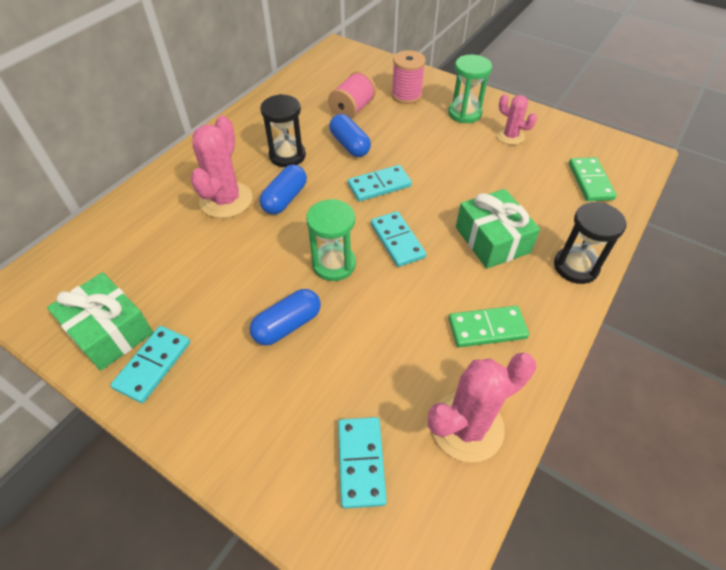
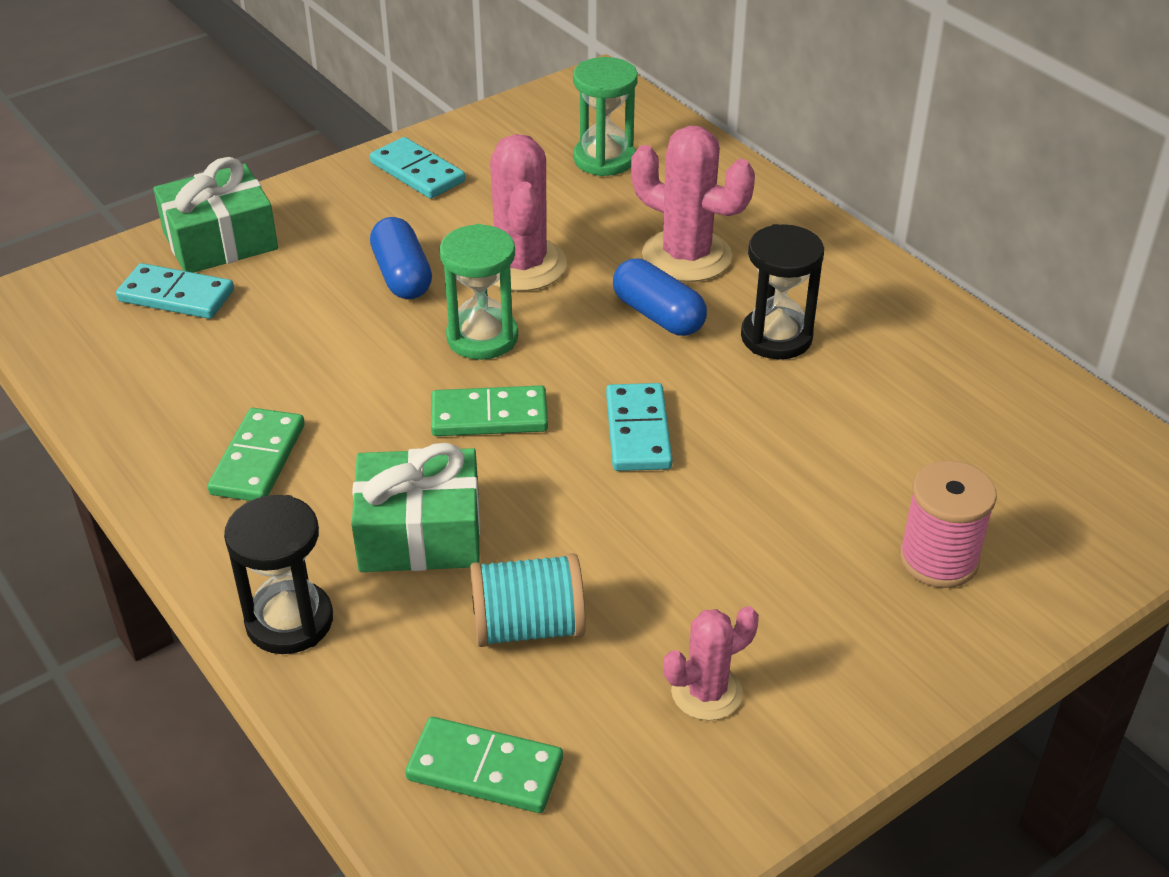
camera: 110 degrees right, 10 degrees down
green gift [47,272,153,371] -> green gift moved to [153,157,278,273]
pink spool [328,71,376,119] -> none
blue capsule [329,114,371,157] -> none
turquoise domino [371,211,426,267] -> green domino [431,385,548,436]
pink cactus [428,353,536,462] -> pink cactus moved to [490,134,567,291]
green hourglass [448,55,492,123] -> green hourglass moved to [573,57,638,176]
none -> turquoise spool [470,553,586,647]

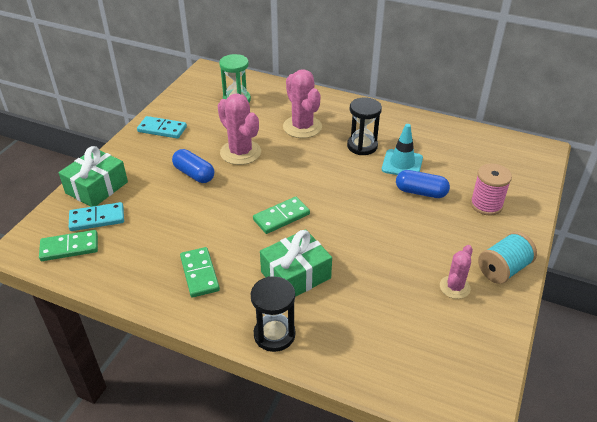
camera: 30 degrees left, 0 degrees up
green domino [405,717,563,813] -> green domino moved to [39,230,98,261]
green hourglass [439,224,518,360] -> none
turquoise spool [470,553,586,647] -> turquoise spool moved to [478,232,537,284]
turquoise domino [606,383,673,471] -> none
blue capsule [613,259,707,336] -> blue capsule moved to [396,170,450,198]
pink cactus [631,126,755,282] -> pink cactus turned 60 degrees clockwise [283,69,322,138]
none -> turquoise traffic cone [382,124,423,175]

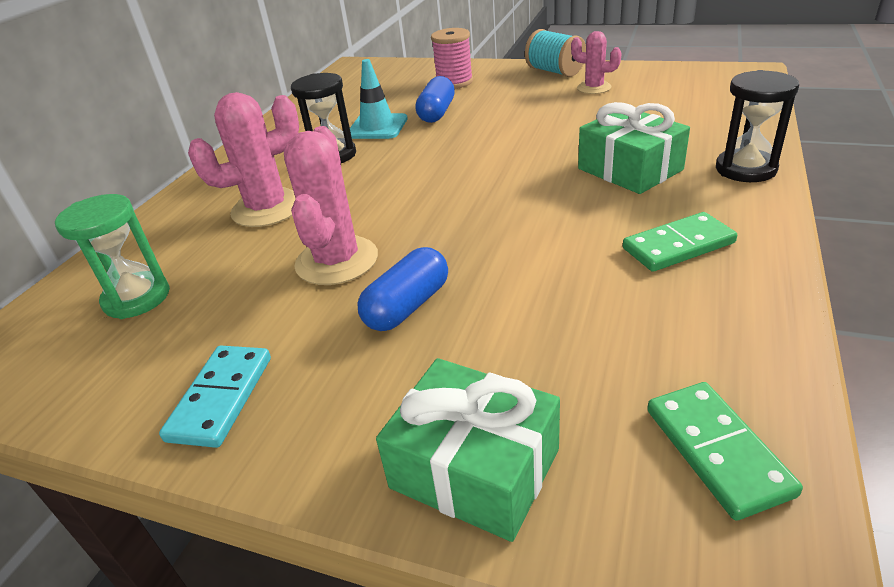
camera: 90 degrees left, 5 degrees down
turquoise domino [69,202,124,231] -> none
pink cactus [218,93,261,165] -> pink cactus turned 45 degrees counterclockwise [284,126,378,285]
green domino [253,197,310,234] -> none

